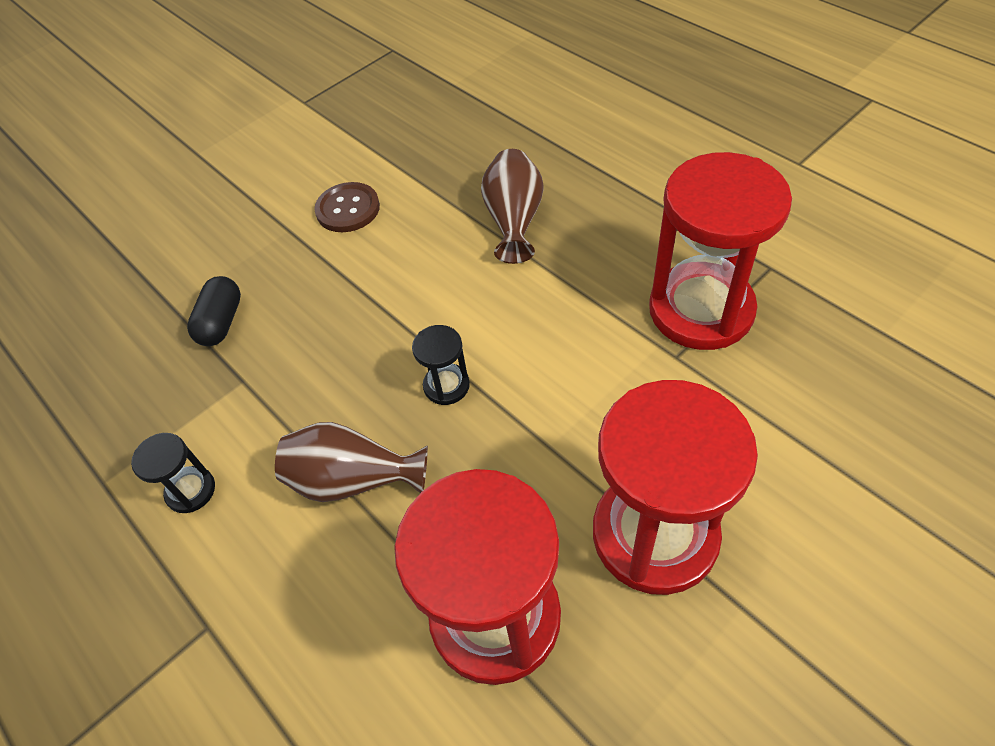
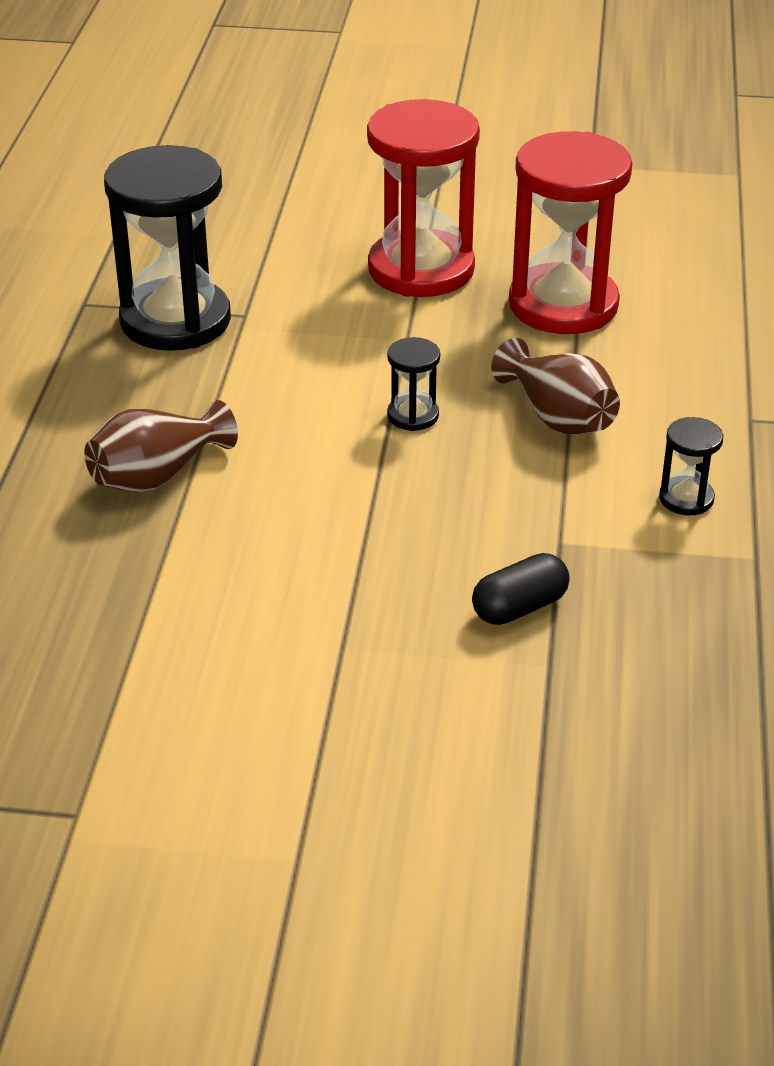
camera: 135 degrees left, 15 degrees down
brown button [314,182,380,232] -> none
red hourglass [649,152,792,350] -> black hourglass [104,145,231,351]

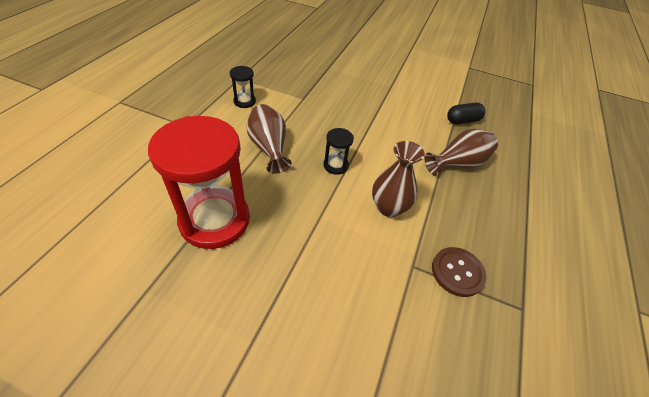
camera: 170 degrees left, 10 degrees up
black hourglass [104,145,231,351] -> brown button [432,247,486,297]
red hourglass [367,99,480,297] -> none
black capsule [472,553,570,625] -> black capsule moved to [447,103,486,124]
none -> brown vase [372,141,425,217]

